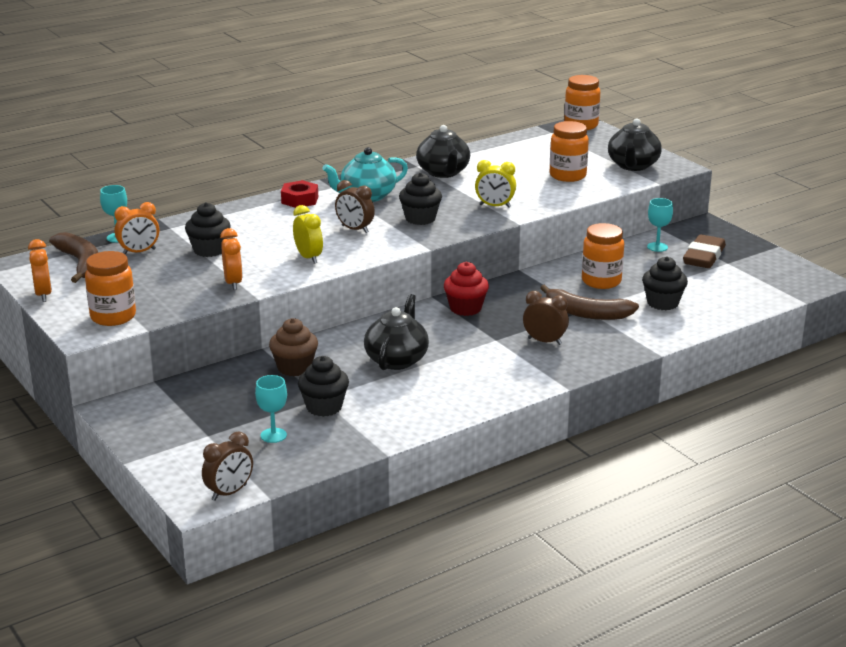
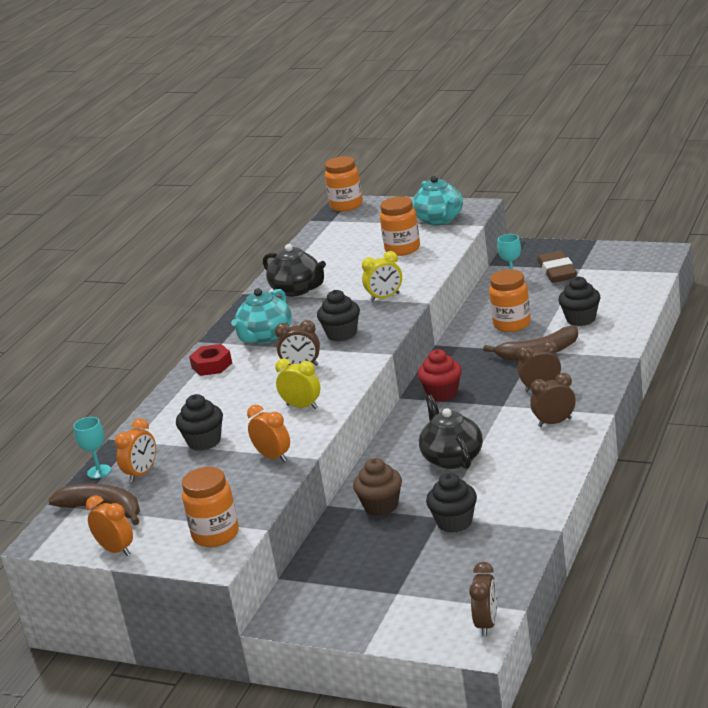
camera: 30 degrees left, 0 degrees up
turquoise goblet [255,375,287,443] -> none
black teapot [608,118,662,171] -> turquoise teapot [412,176,463,226]
none -> brown clock [530,373,576,427]

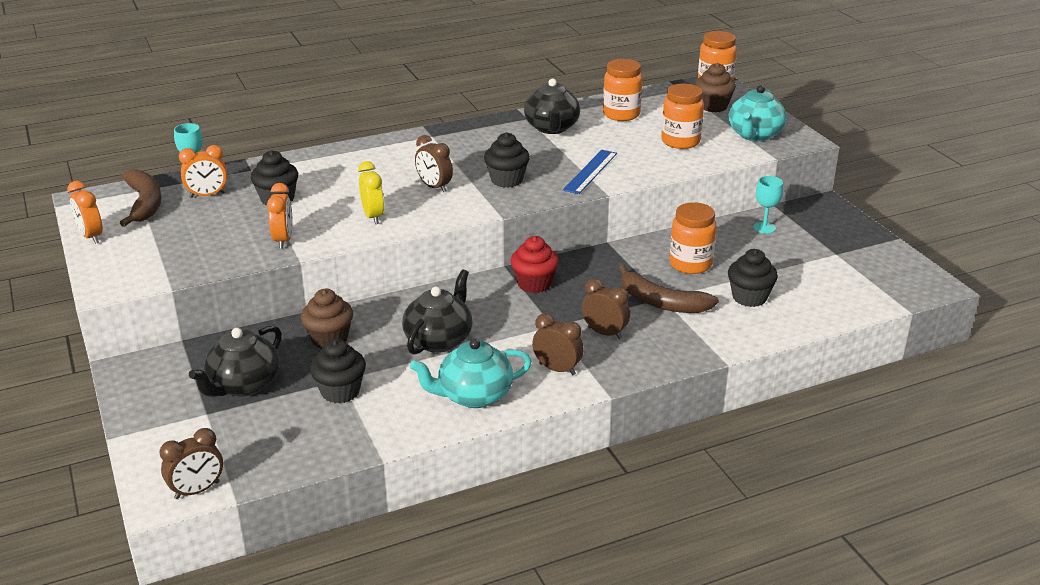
camera: 40 degrees right, 5 degrees up
orange clock [86,496,133,556] -> orange clock turned 150 degrees clockwise [67,181,102,244]
orange jar [182,467,239,547] -> orange jar moved to [603,59,643,121]
red nut [189,344,232,376] -> none
turquoise teapot [231,288,292,344] -> turquoise teapot moved to [410,338,532,408]
yellow clock [362,251,402,302] -> blue ruler [563,150,617,194]
brown eraser [537,250,577,283] -> none
none -> black teapot [189,325,282,397]
none -> brown cupcake [695,63,736,112]

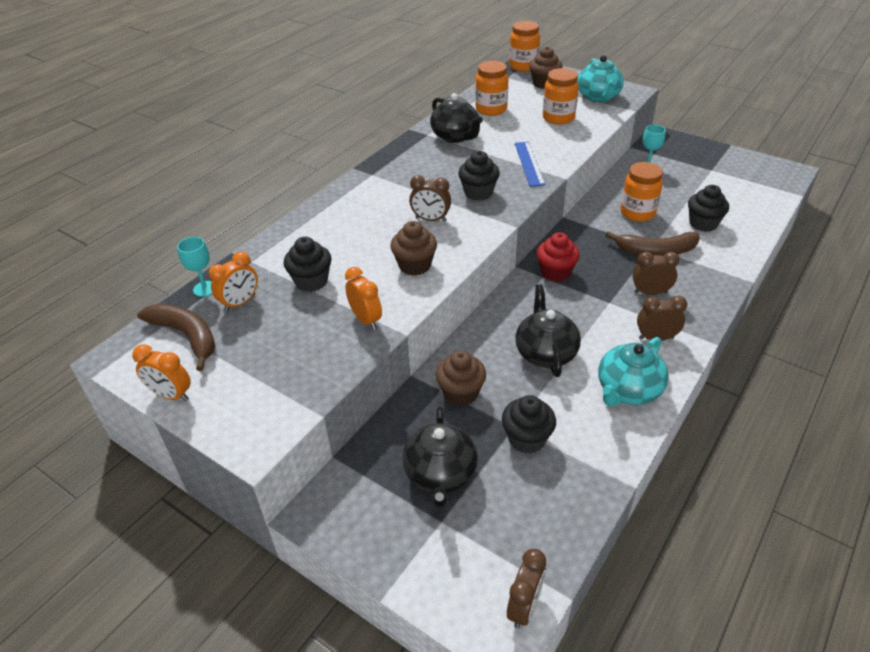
camera: 30 degrees left, 10 degrees up
yellow clock [358,161,384,224] -> brown cupcake [390,221,437,276]

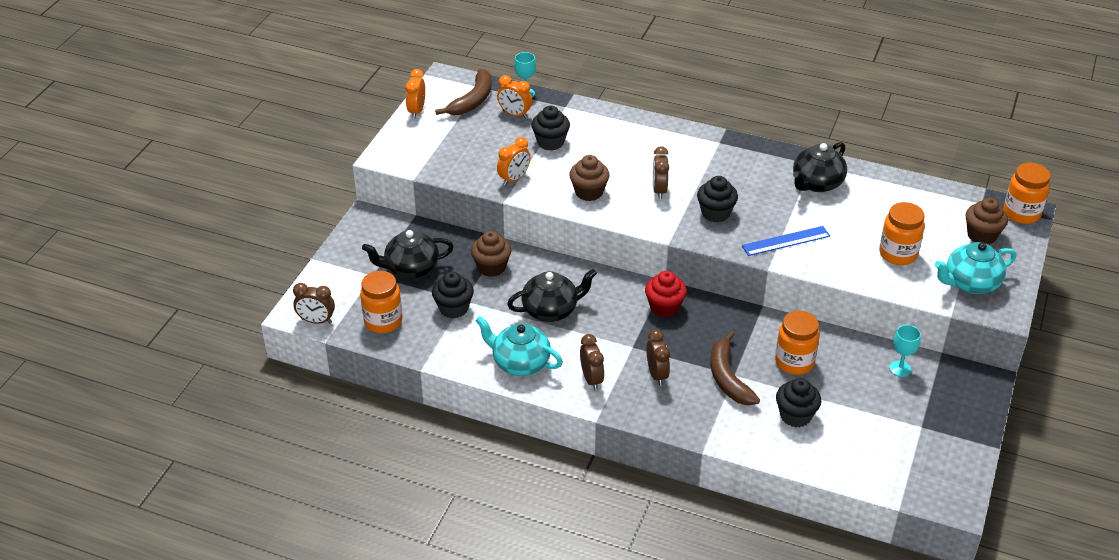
camera: 75 degrees right, 0 degrees up
orange jar [475,61,509,116] -> orange jar moved to [360,271,402,333]

